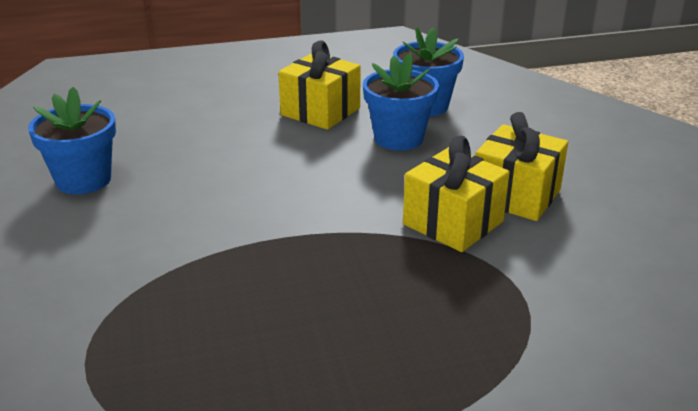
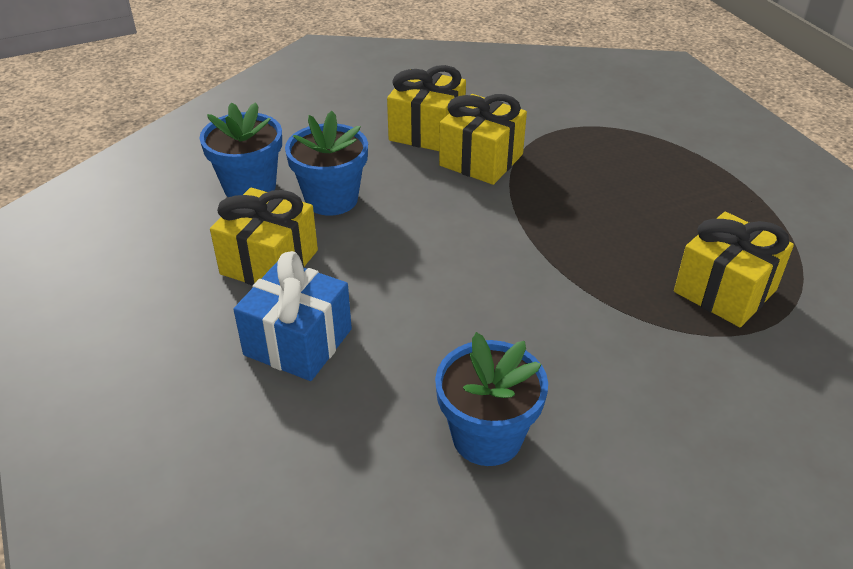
camera: 100 degrees left, 10 degrees up
none -> blue gift [233,251,352,381]
none -> yellow gift [674,212,794,327]

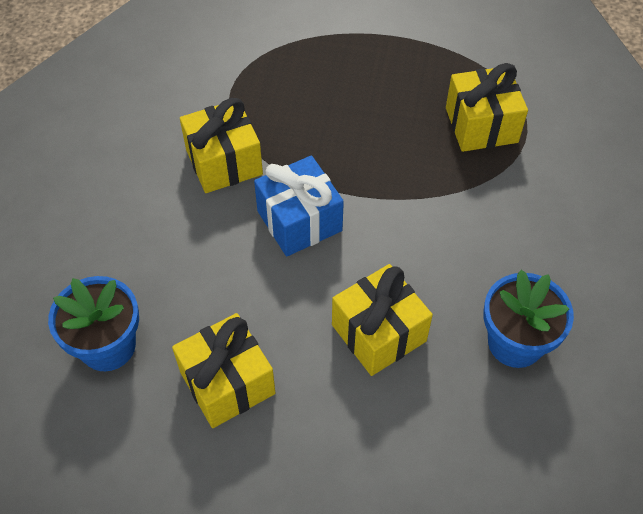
camera: 55 degrees left, 15 degrees up
blue gift [233,251,352,381] -> blue gift moved to [254,155,344,256]
blue flower pot [285,111,368,216] -> none
yellow gift [387,65,466,151] -> yellow gift moved to [332,264,433,376]

